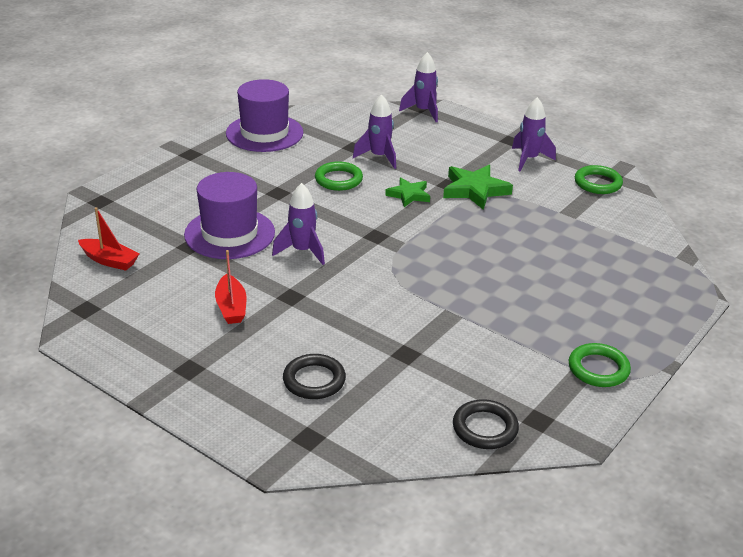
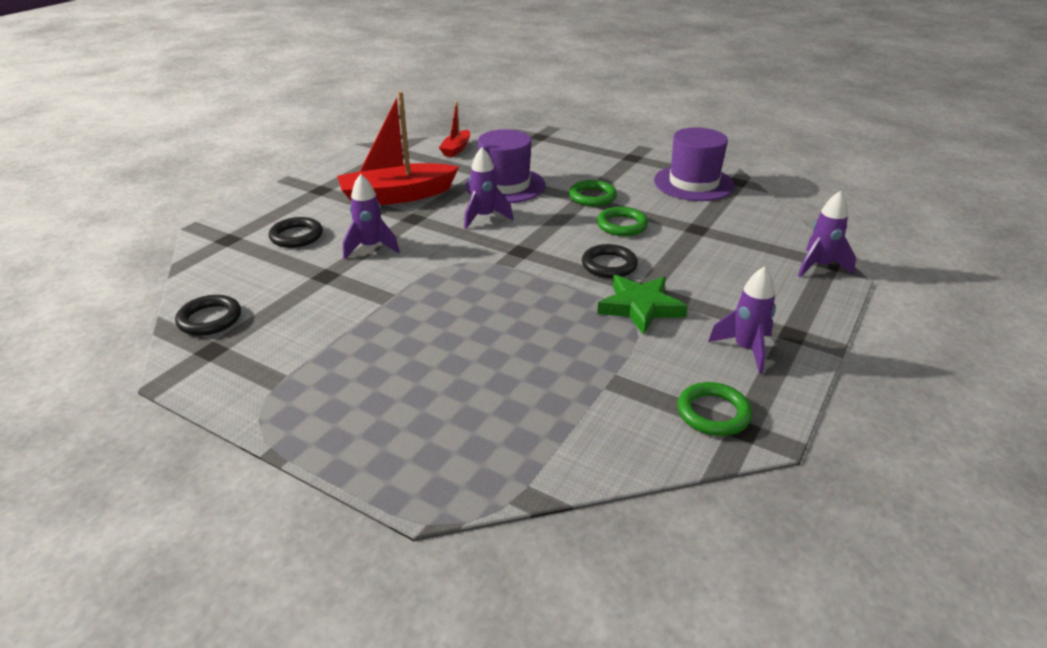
camera: 85 degrees right, 0 degrees up
red boat [215,250,247,324] -> red boat [337,91,459,205], size x1.98
purple rocket [353,94,396,169] -> purple rocket moved to [343,174,399,259]
green star [385,177,430,207] -> black ring [582,244,638,278]
green ring [569,343,631,387] -> green ring moved to [569,180,617,206]

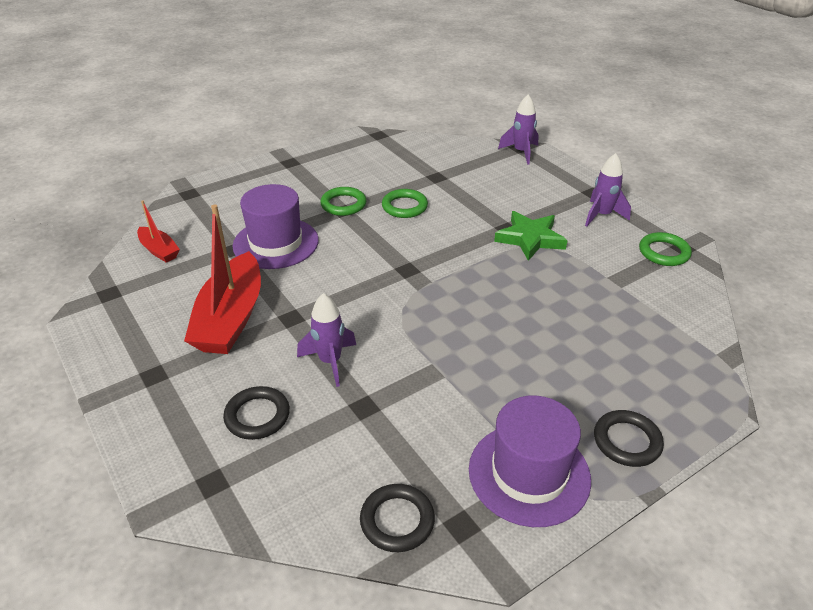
camera: 65 degrees left, 5 degrees up
purple rocket [464,147,513,229] -> none
black ring [582,244,638,278] -> black ring moved to [594,410,664,467]
purple hat [654,127,735,201] -> purple hat moved to [469,396,591,527]

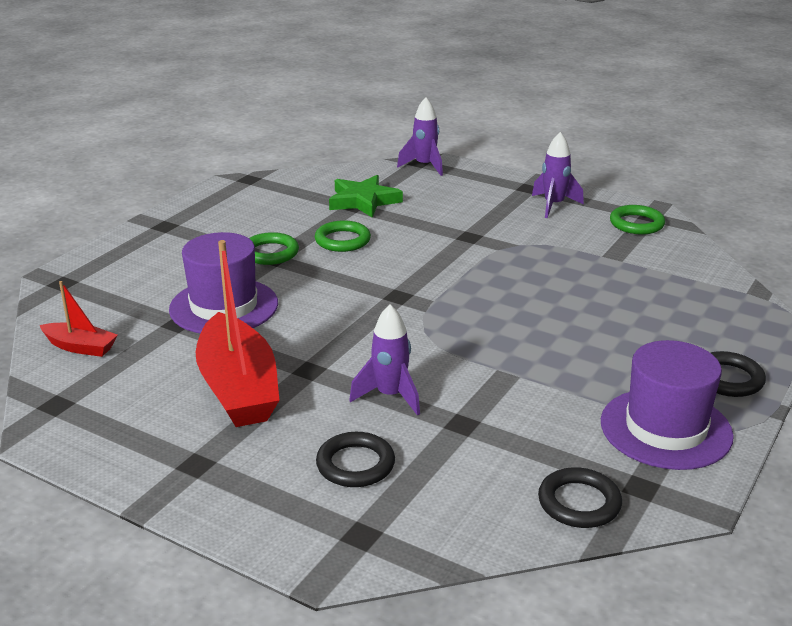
camera: 25 degrees left, 10 degrees down
green star [494,211,568,261] -> green star moved to [329,175,403,218]

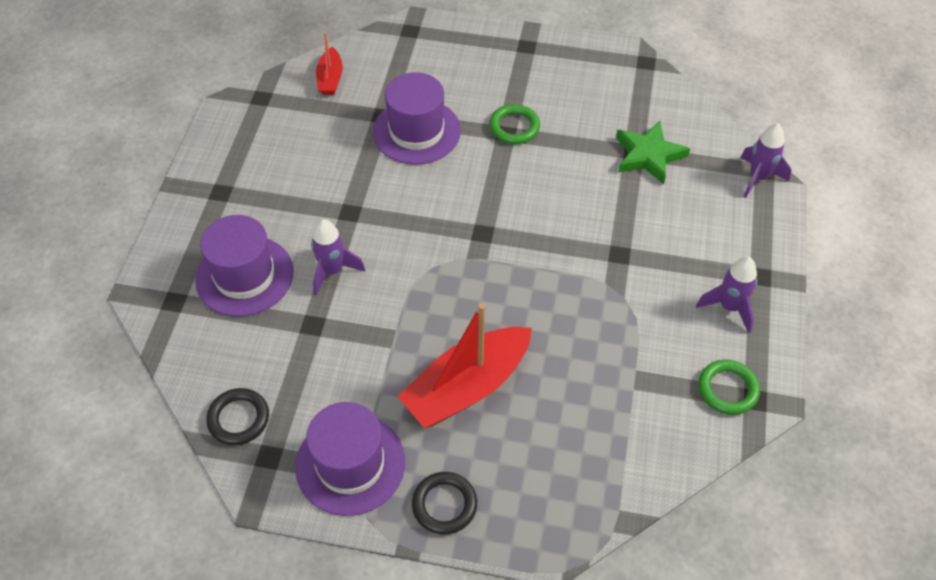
camera: 70 degrees right, 25 degrees up
red boat [196,240,279,427] -> red boat moved to [397,303,532,428]
green ring [315,220,371,252] -> none
black ring [316,432,395,487] -> purple hat [195,215,294,317]

